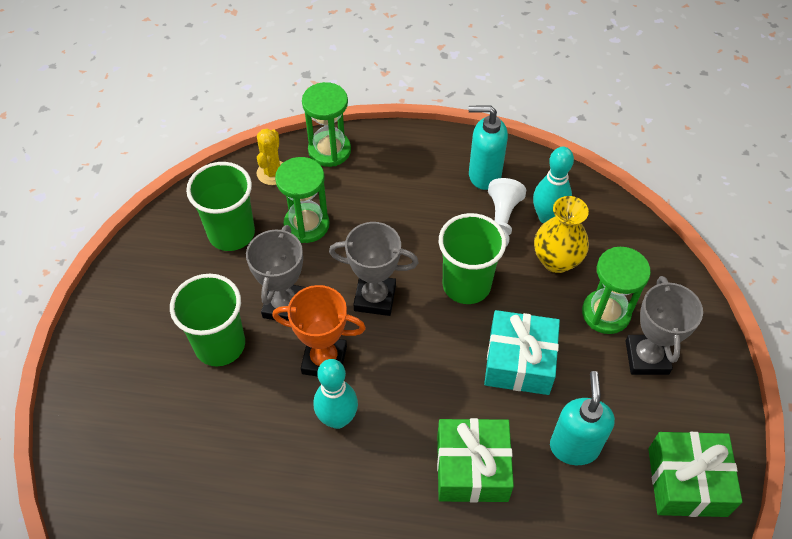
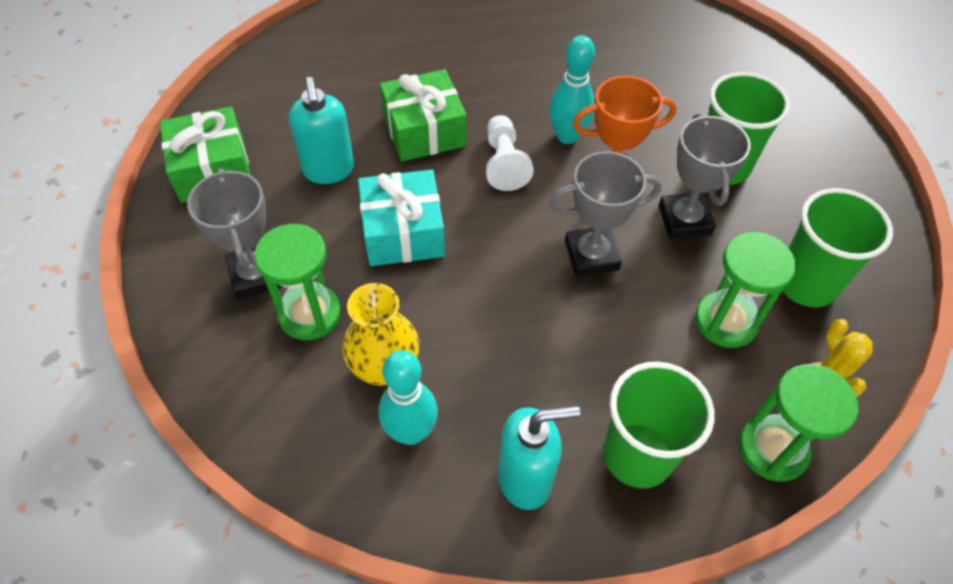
camera: 160 degrees right, 0 degrees up
green cup [439,213,506,304] -> green cup moved to [603,362,714,488]
white pawn [488,178,526,247] -> white pawn moved to [486,115,534,191]

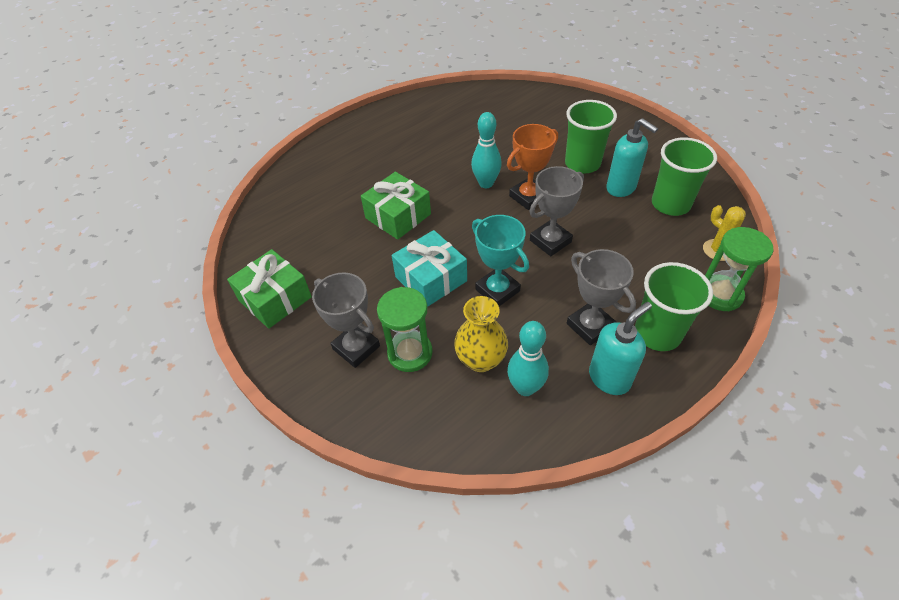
camera: 25 degrees left, 5 degrees down
turquoise soap dispenser [289,77,354,184] -> turquoise soap dispenser moved to [606,118,658,197]
white pawn [486,115,534,191] -> none
grey trophy [659,113,751,239] -> grey trophy moved to [567,249,636,345]
green hourglass [695,232,796,348] -> none
none -> turquoise trophy [472,215,529,306]

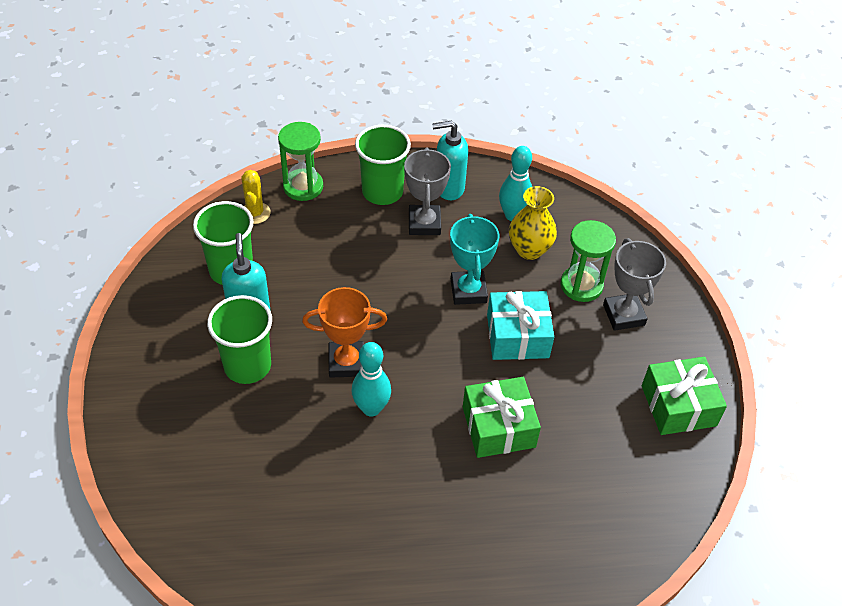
camera: 150 degrees left, 0 degrees up
grey trophy [529,166,584,256] -> none

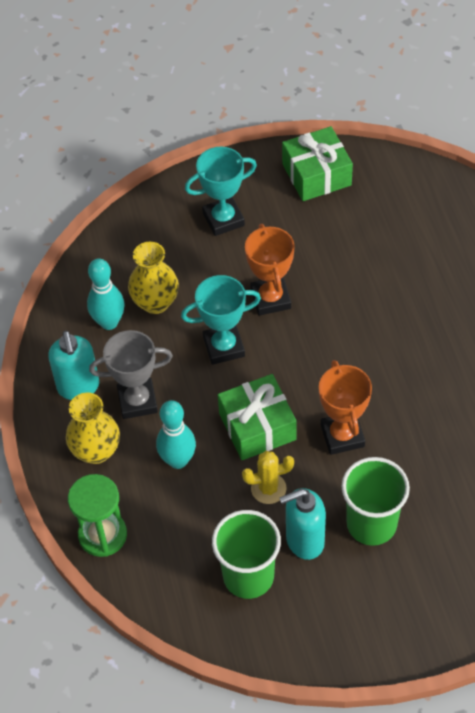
camera: 95 degrees left, 5 degrees up
yellow cactus [241,170,271,224] -> yellow cactus moved to [242,451,294,504]
turquoise bowling pin [351,342,391,417] -> turquoise bowling pin moved to [156,400,196,469]
green cup [355,125,411,205] -> yellow vase [66,393,120,464]
green gift [463,377,541,458] -> green gift moved to [218,374,297,460]
turquoise gift [487,291,554,360] -> orange trophy [245,224,295,316]
green hourglass [561,220,616,302] -> none
grey trophy [603,238,666,331] -> turquoise trophy [185,147,257,236]

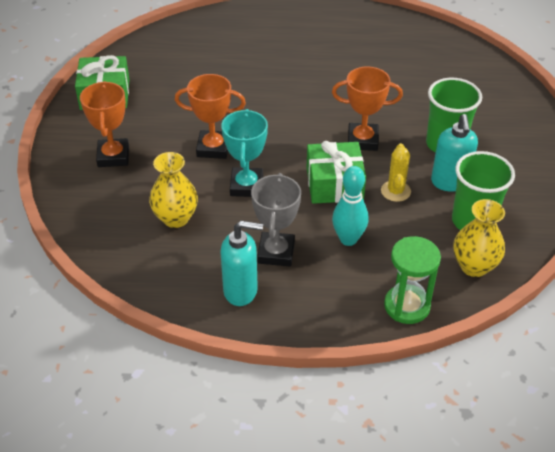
camera: 75 degrees left, 10 degrees down
yellow vase [66,393,120,464] -> yellow vase moved to [453,199,505,277]
turquoise bowling pin [87,258,124,330] -> none
turquoise trophy [185,147,257,236] -> orange trophy [80,81,129,167]

